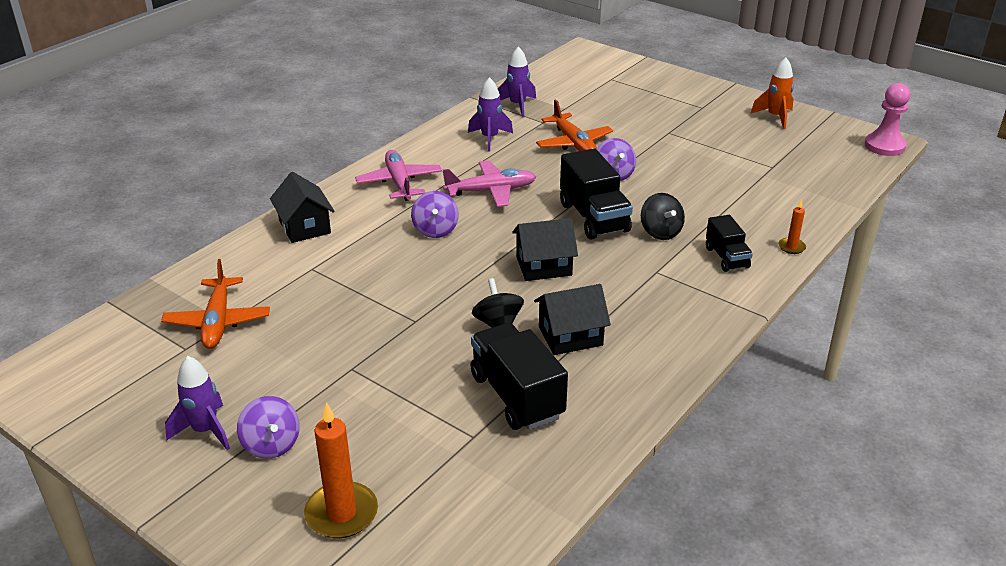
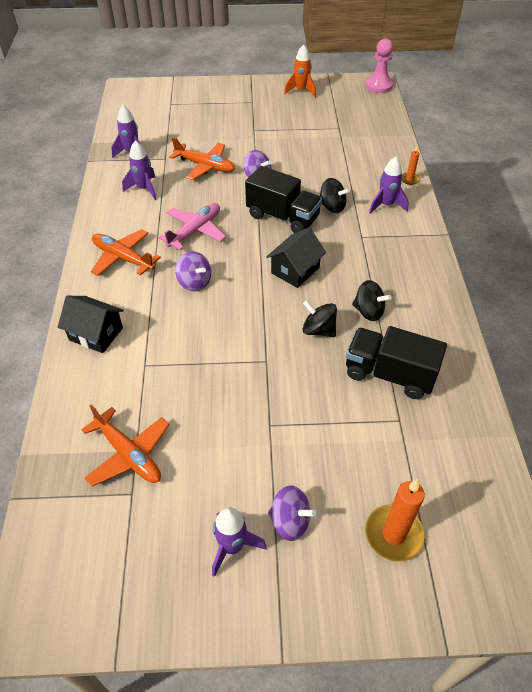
camera: 40 degrees left, 15 degrees up
pink plane [355,150,442,201] -> orange plane [91,229,161,276]
black house [534,284,611,355] -> black spinning top [352,280,392,321]
black truck [706,215,753,272] -> purple rocket [369,156,409,214]

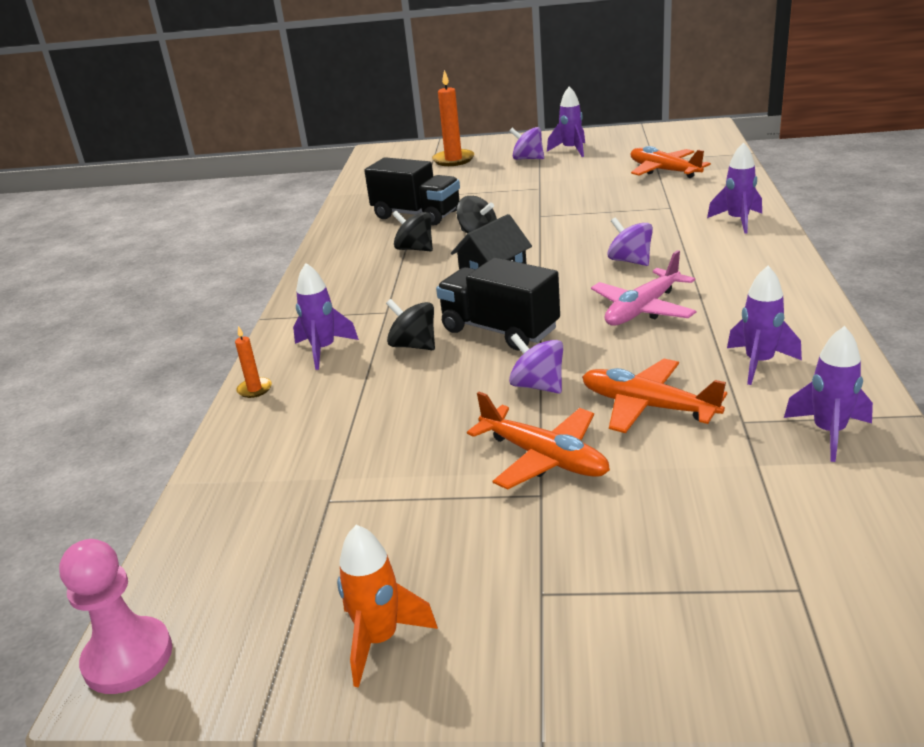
camera: 170 degrees left, 20 degrees down
black house [58,296,124,353] -> purple rocket [707,142,762,234]
orange plane [91,229,161,276] -> orange plane moved to [467,392,610,490]

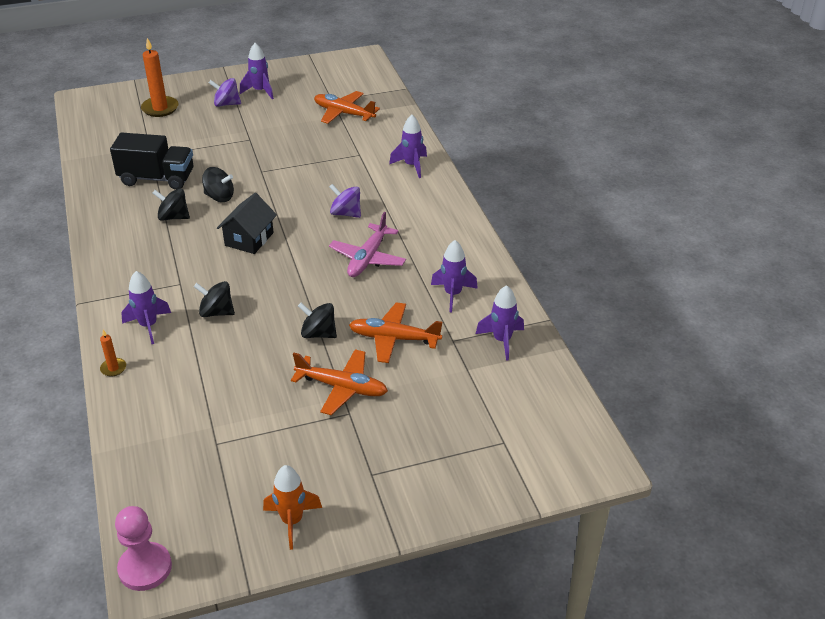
camera: 25 degrees left, 10 degrees up
black truck [436,258,560,351] -> none
purple spinning top [509,333,563,394] -> black spinning top [298,303,337,338]

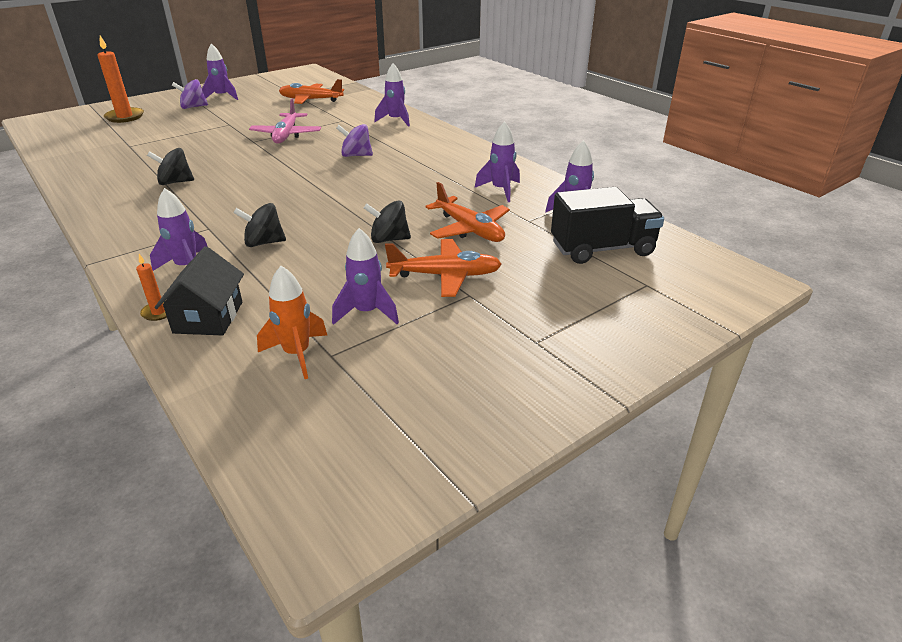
camera: 20 degrees left, 5 degrees down
black truck [110,133,193,190] -> black truck moved to [551,187,664,264]
pink pawn [115,506,172,591] -> none
black spinning top [202,167,234,202] -> none
black house [217,193,277,254] -> black house moved to [154,246,244,335]
orange rocket [263,465,322,550] -> orange rocket moved to [257,266,327,379]
pink plane [329,212,406,277] -> pink plane moved to [249,98,321,144]
orange plane [349,302,442,363] -> orange plane turned 120 degrees counterclockwise [425,182,510,242]
none -> purple rocket [332,228,399,325]

